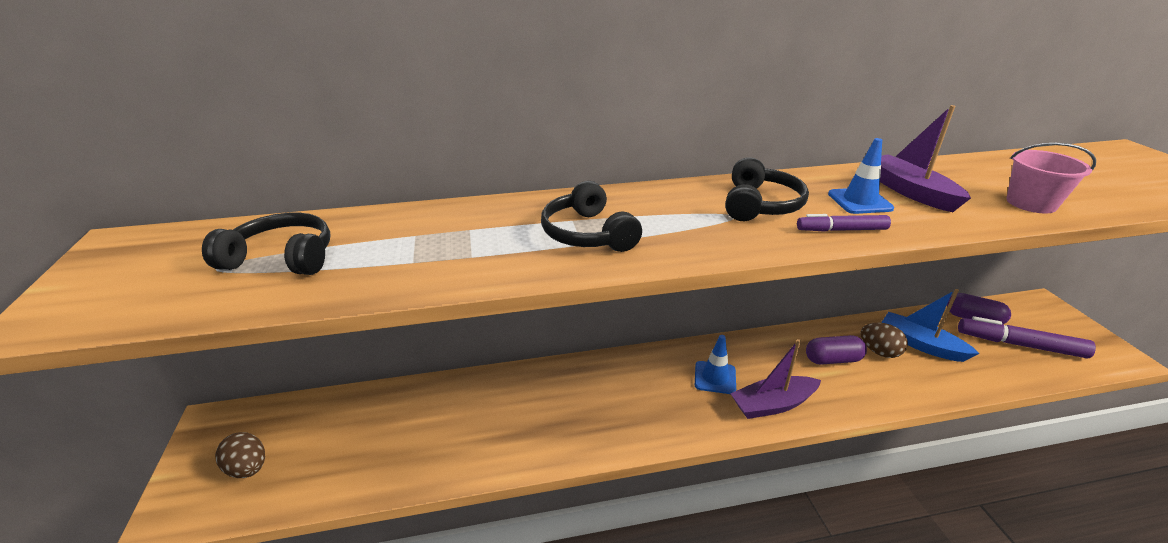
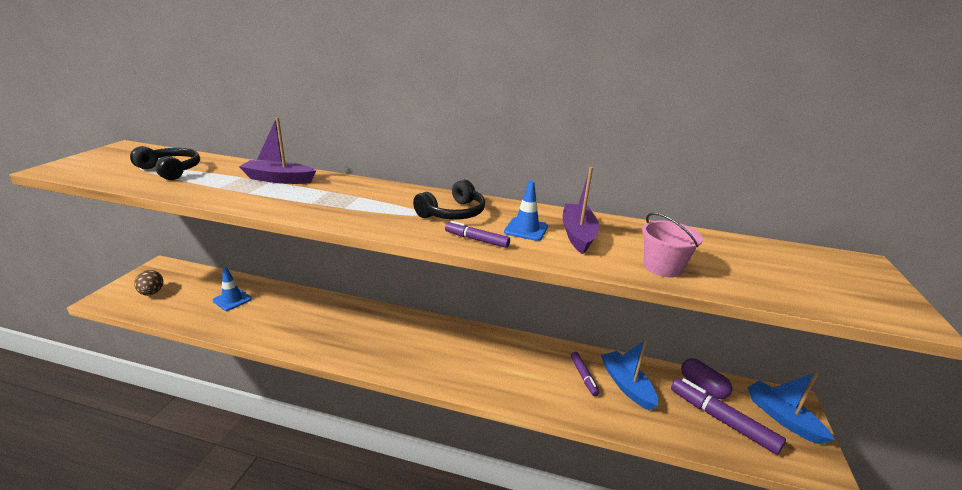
camera: 25 degrees right, 5 degrees down
black headphones [541,181,642,252] -> none
blue traffic cone [695,335,736,394] -> blue traffic cone moved to [213,267,252,311]
purple boat [730,339,821,419] -> purple boat moved to [239,117,316,184]
purple capsule [806,335,867,365] -> none
brown egg [860,323,908,358] -> purple marker [571,352,599,396]
none -> blue boat [747,371,835,445]

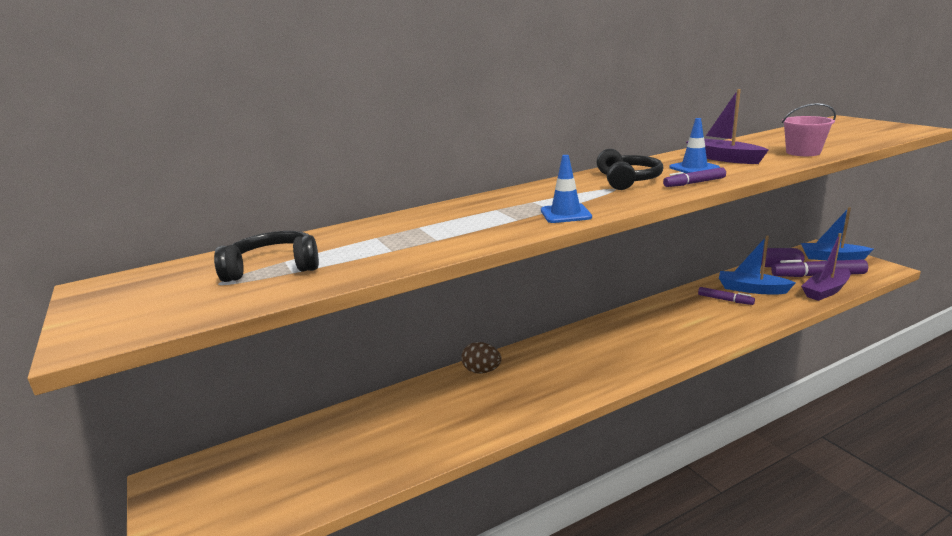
camera: 40 degrees left, 5 degrees down
brown egg [134,270,163,296] -> brown egg moved to [461,342,502,374]
blue traffic cone [213,267,252,311] -> blue traffic cone moved to [541,155,592,223]
purple boat [239,117,316,184] -> purple boat moved to [801,233,850,301]

